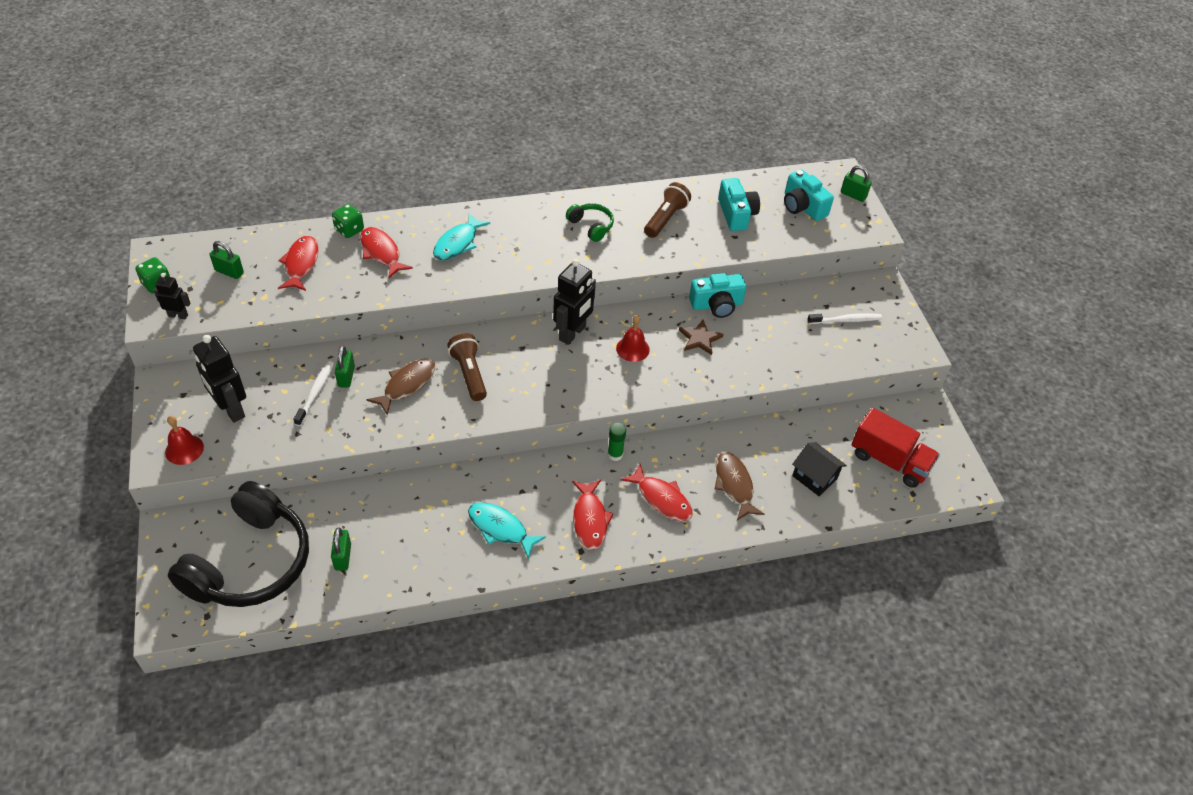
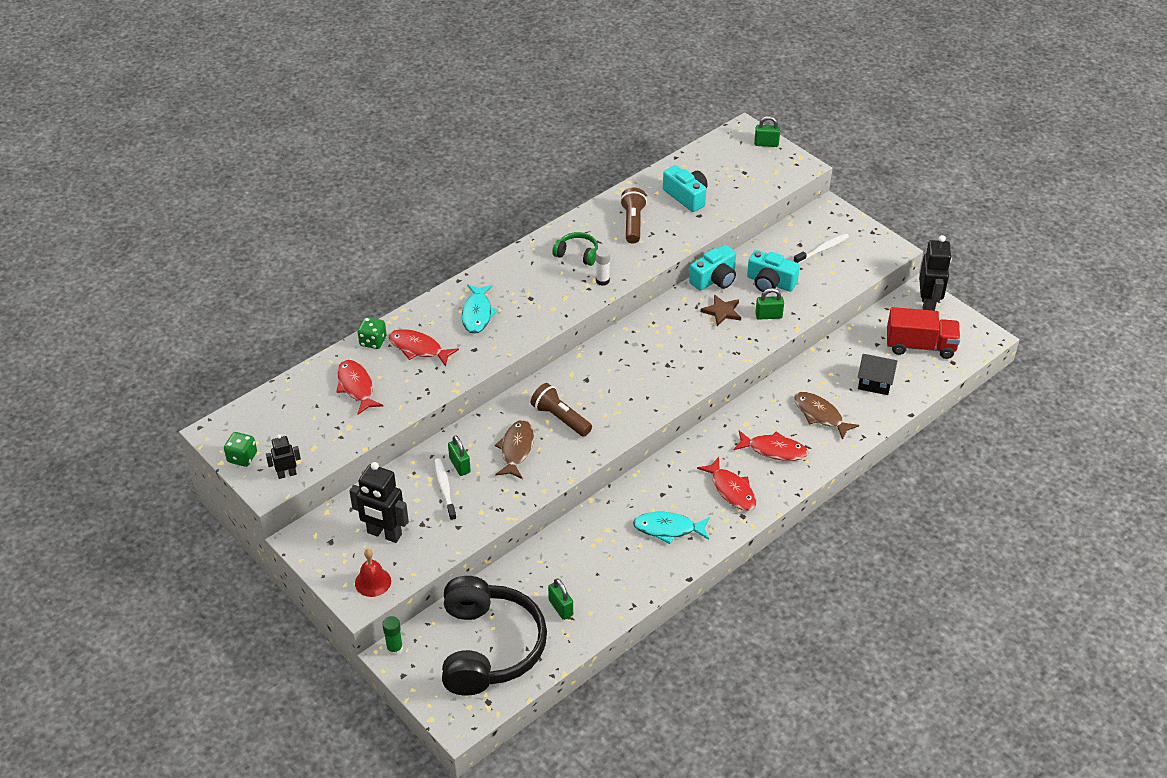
camera: 25 degrees left, 5 degrees down
green padlock [210,241,244,279] -> green padlock moved to [755,288,784,320]
black robot [553,259,596,345] -> black robot moved to [919,235,952,311]
green glue stick [608,423,626,461] -> green glue stick moved to [382,616,403,656]
red bell [616,315,650,362] -> none
turquoise camera [784,169,834,221] -> turquoise camera moved to [747,250,800,293]
none -> white glue stick [596,248,610,286]

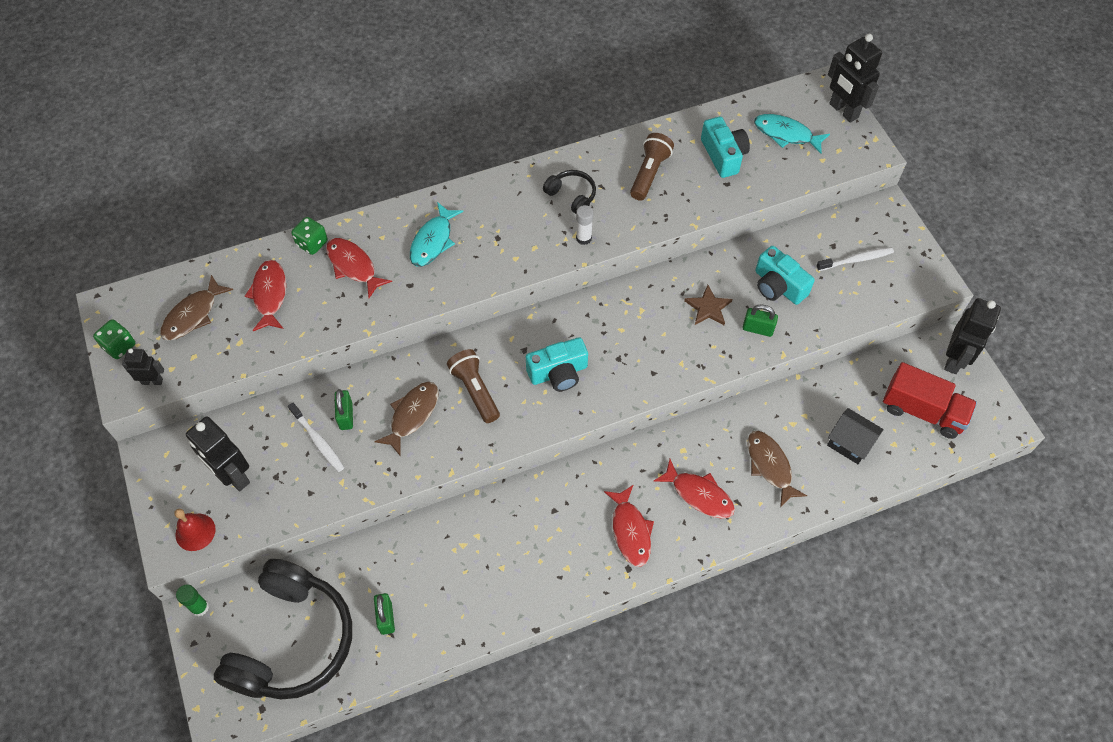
camera: 20 degrees right, 15 degrees up
white toothbrush [434,458,457,521] -> white toothbrush turned 135 degrees clockwise [288,403,345,472]
green headphones [553,232,598,266] -> black headphones [543,170,596,214]
turquoise fish [633,512,710,544] -> turquoise fish moved to [754,114,830,154]
turquoise camera [689,245,736,291] -> turquoise camera moved to [526,337,588,391]
green padlock [754,116,780,147] -> black robot [828,34,882,123]
none -> brown fish [160,275,233,340]

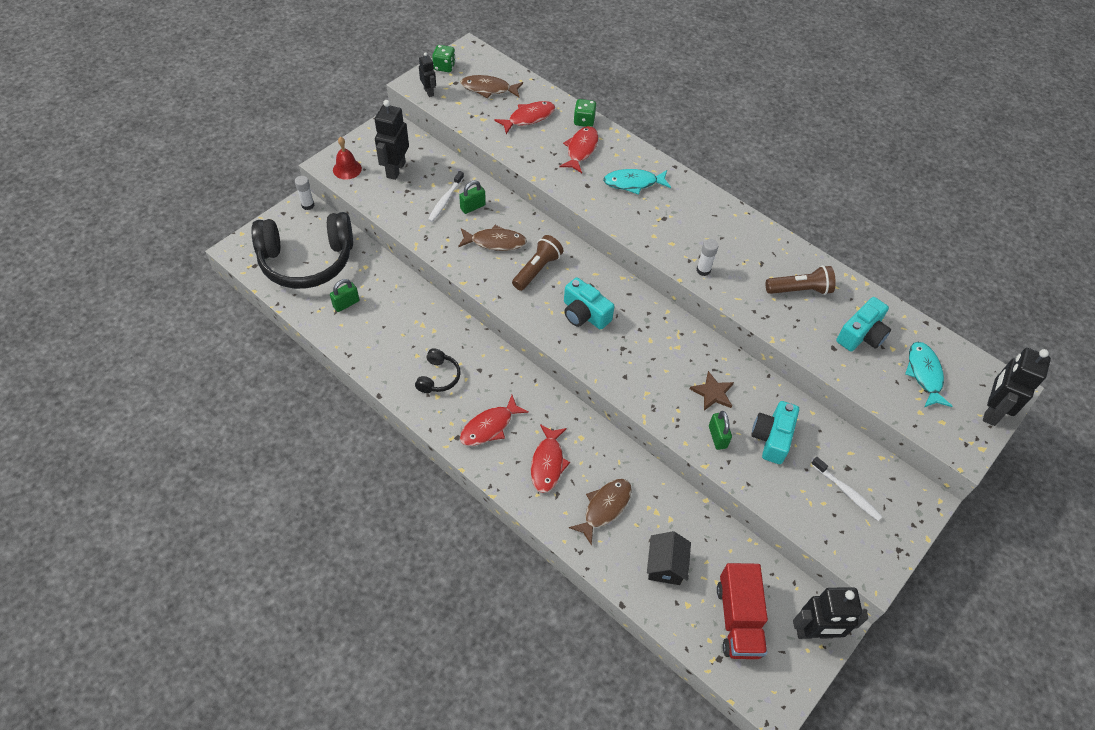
camera: 60 degrees right, 5 degrees down
green glue stick [176,584,209,616] -> white glue stick [295,176,314,210]
black headphones [543,170,596,214] -> black headphones moved to [415,348,461,393]

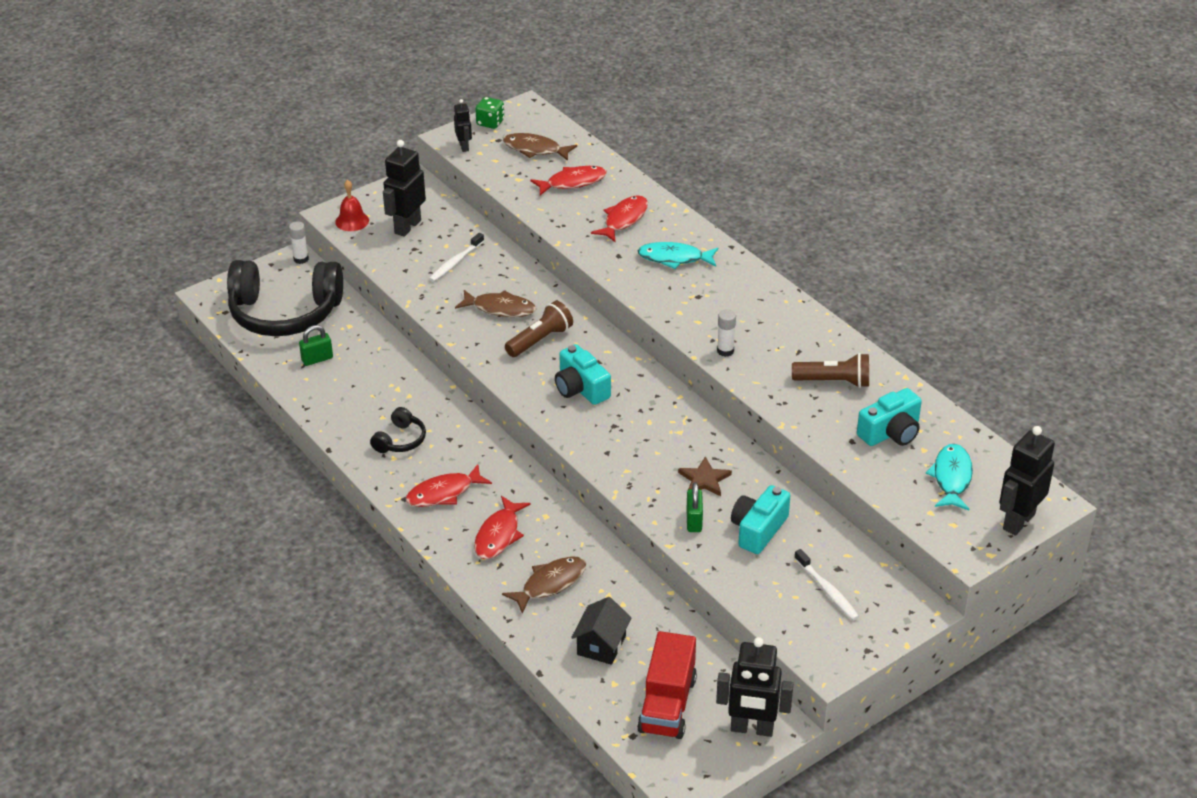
camera: 15 degrees right, 15 degrees down
green padlock [459,180,486,214] -> none
green dice [573,99,597,127] -> none

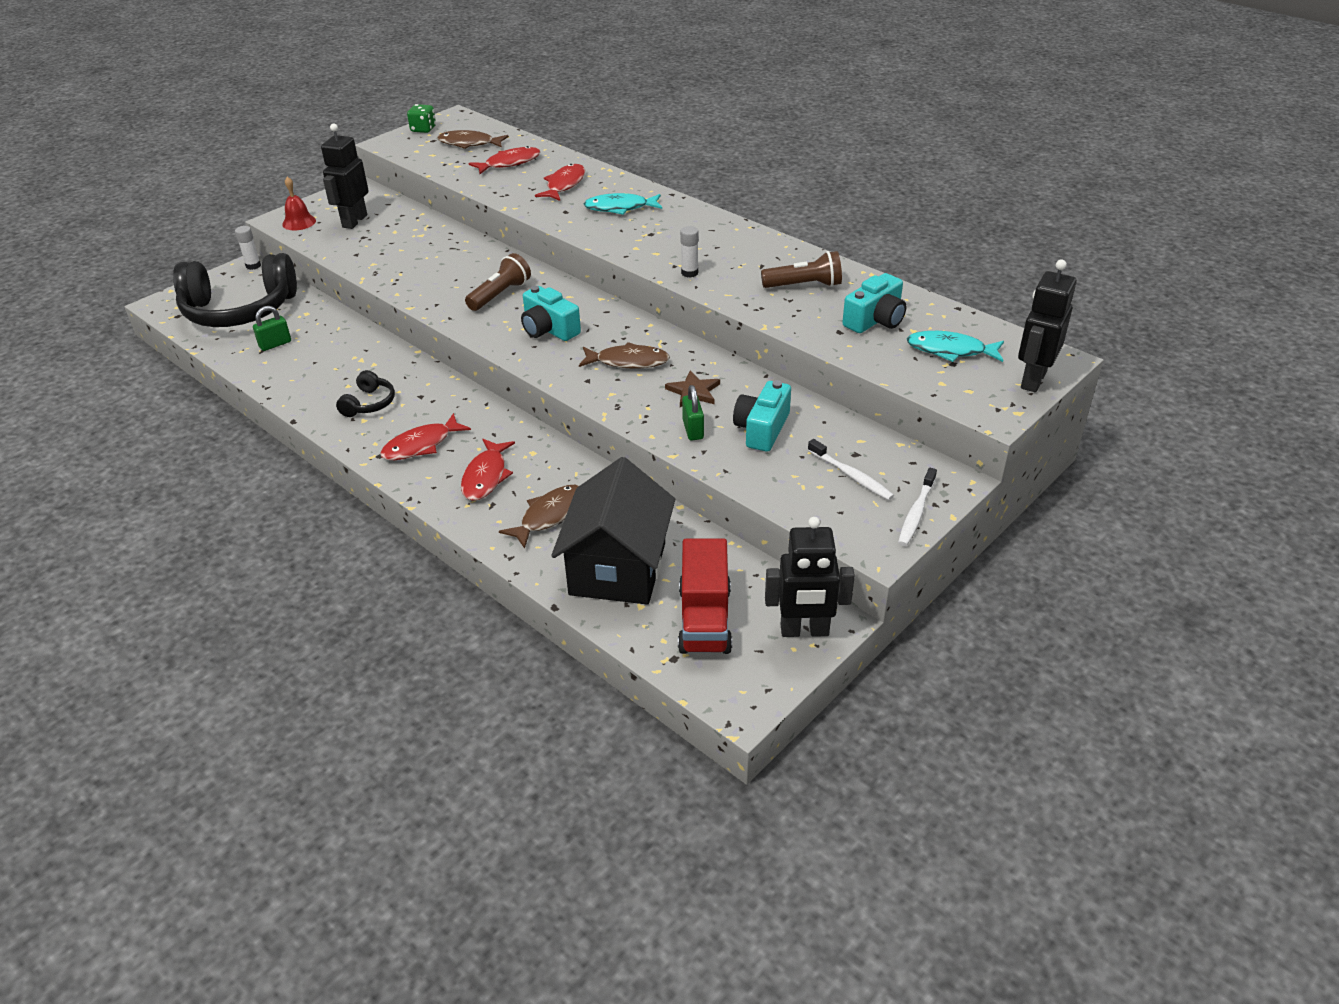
camera: 10 degrees left, 0 degrees up
white toothbrush [429,233,484,282] -> white toothbrush moved to [898,468,937,546]
black robot [454,99,472,152] -> none
brown fish [455,290,536,317] -> brown fish moved to [579,342,670,369]
black house [571,597,631,665] -> black house [551,457,675,605], size x1.95
turquoise fish [926,444,973,510] -> turquoise fish turned 75 degrees counterclockwise [907,331,1004,362]

